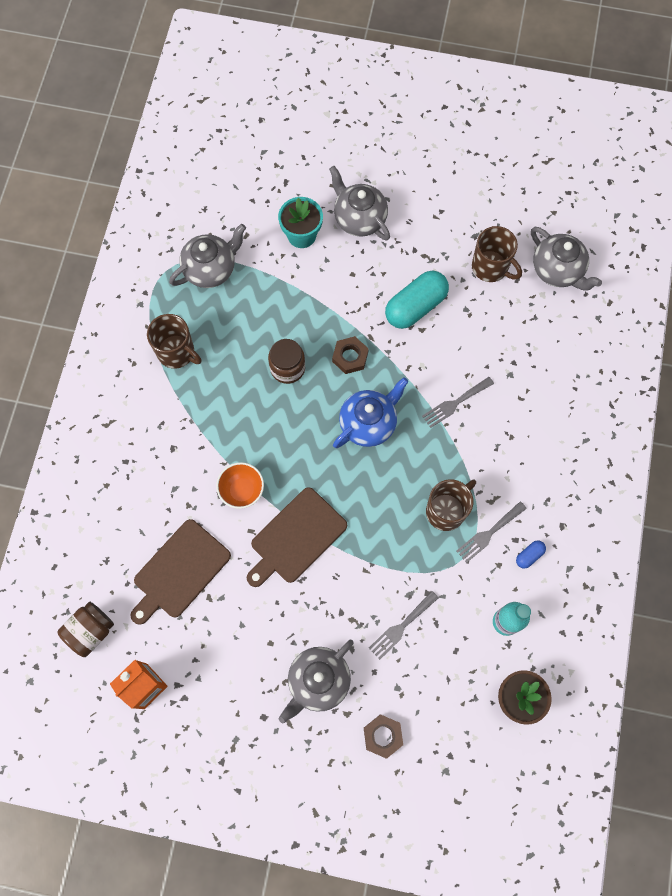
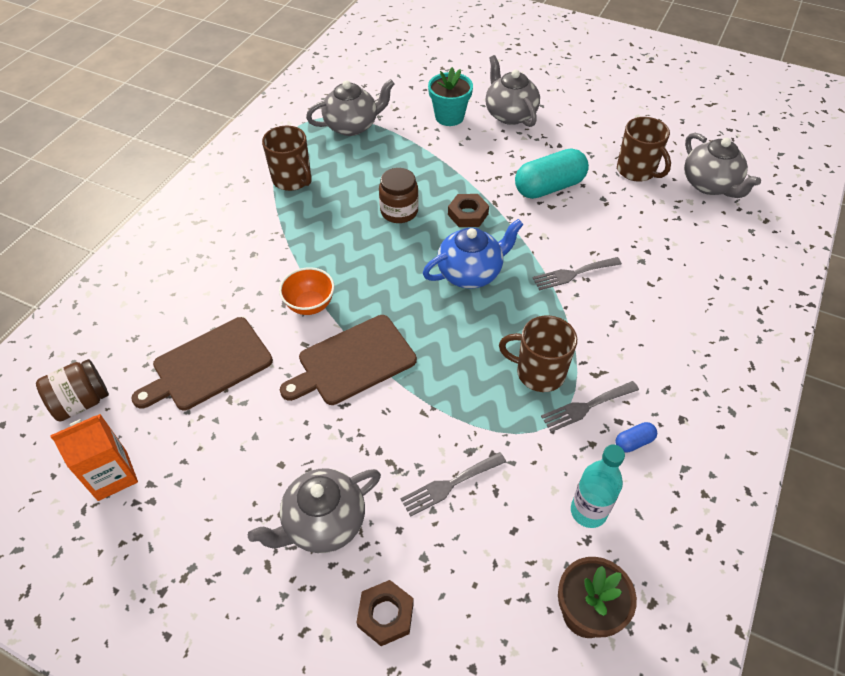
camera: 15 degrees right, 20 degrees down
brown mug [426,479,476,531] -> brown mug turned 135 degrees counterclockwise [499,315,577,392]

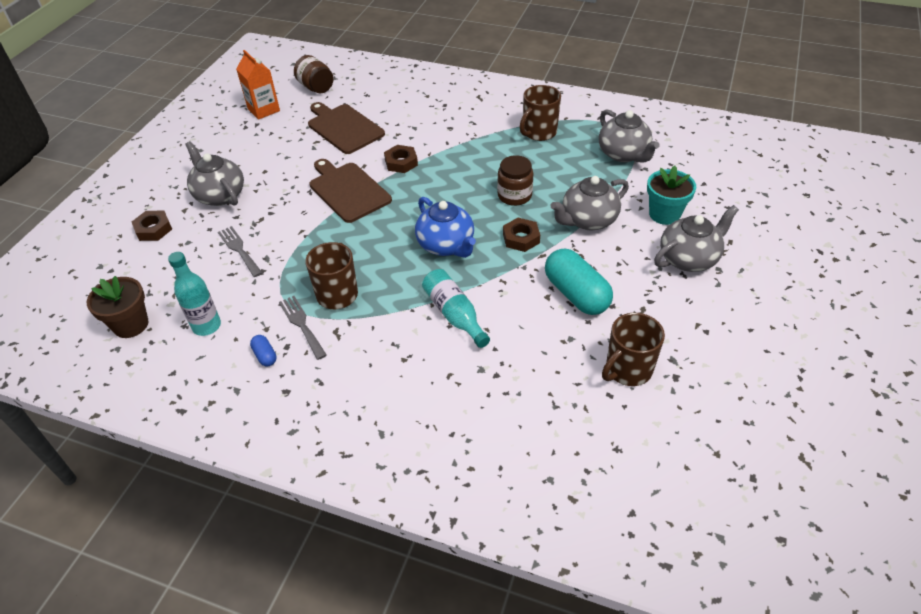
camera: 85 degrees right, 5 degrees down
orange bowl [279,267,335,315] -> brown nut [384,145,418,173]
grey fork [533,257,622,291] -> turquoise bottle [422,269,490,348]
grey teapot [684,133,761,198] -> grey teapot moved to [550,176,629,230]

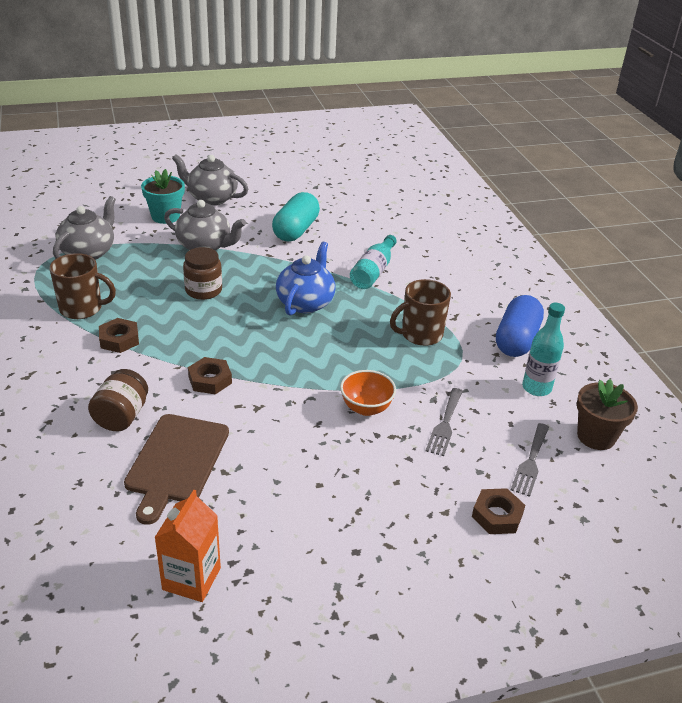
camera: 130 degrees left, 10 degrees down
grey teapot [185,142,244,206] -> none
blue capsule [250,335,277,367] -> blue capsule [496,295,544,357], size x2.28
grey fork [279,296,327,360] -> grey fork moved to [511,423,549,497]
brown jar [294,55,334,93] -> brown jar moved to [88,369,148,431]
brown cutting board [309,159,392,223] -> none
brown nut [503,218,540,252] -> brown nut moved to [99,318,139,353]
brown mug [602,313,665,386] -> none
none -> orange bowl [340,370,396,416]

